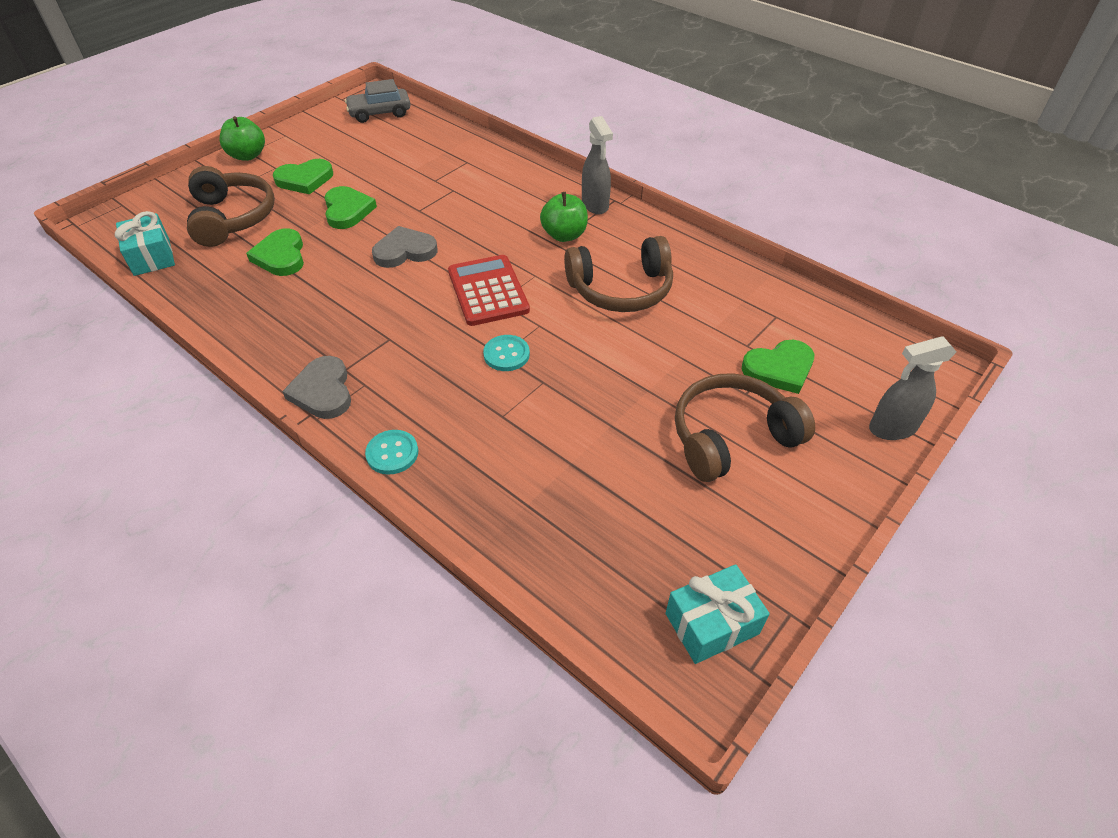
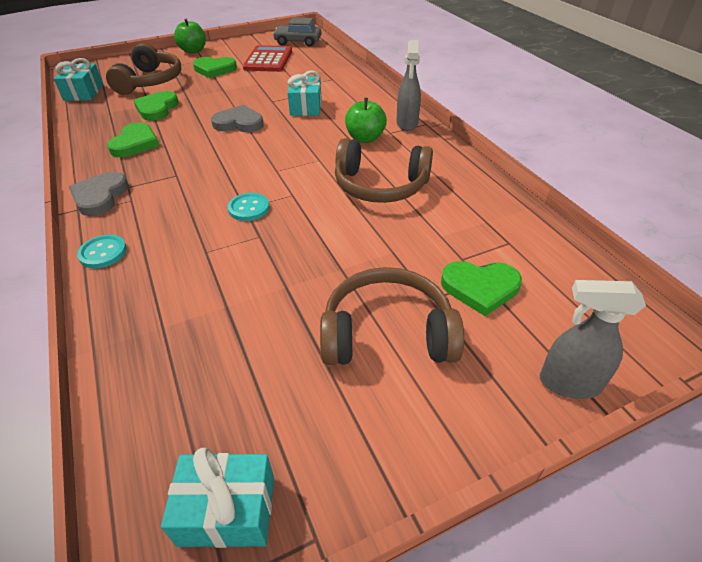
camera: 25 degrees right, 5 degrees down
green heart [324,186,377,229] -> green heart moved to [107,122,159,157]
red calculator [448,255,530,326] -> red calculator moved to [243,45,292,72]
none -> turquoise gift [288,71,322,116]

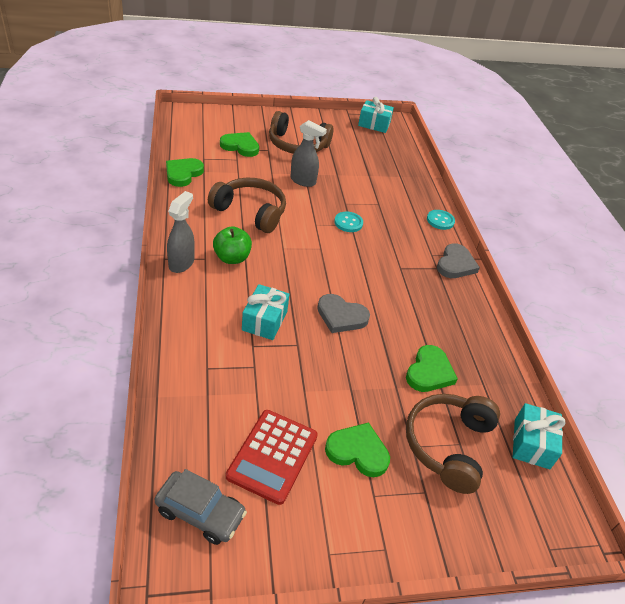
camera: 170 degrees left, 0 degrees up
green heart [107,122,159,157] -> green heart moved to [166,158,204,187]
green apple [174,19,206,54] -> none
grey spray bottle [540,280,646,399] -> grey spray bottle moved to [290,120,327,187]

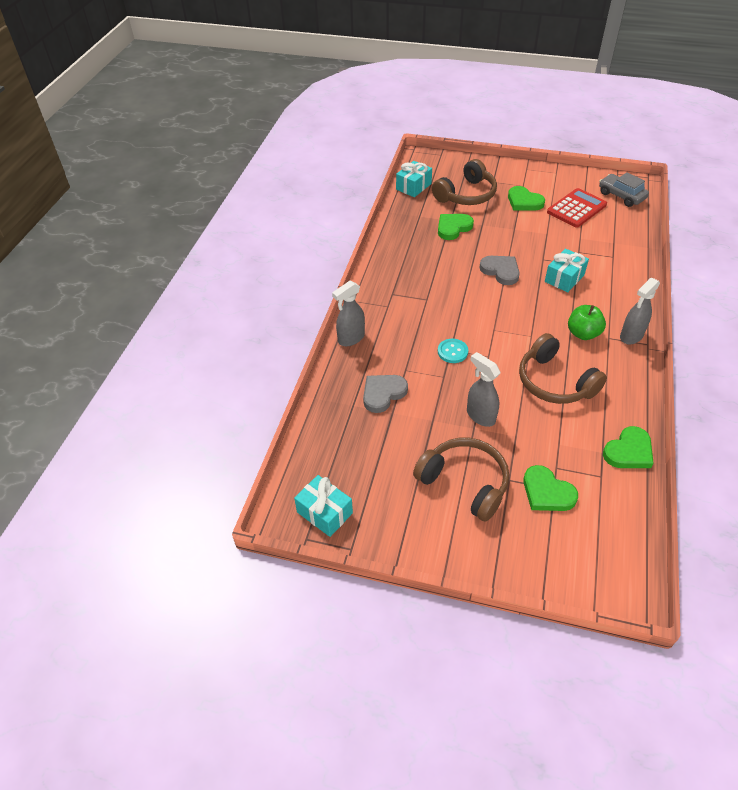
camera: 150 degrees left, 5 degrees up
turquoise button [427,210,455,230] -> grey spray bottle [332,281,365,346]
grey heart [437,243,480,278] -> grey heart moved to [363,375,408,413]

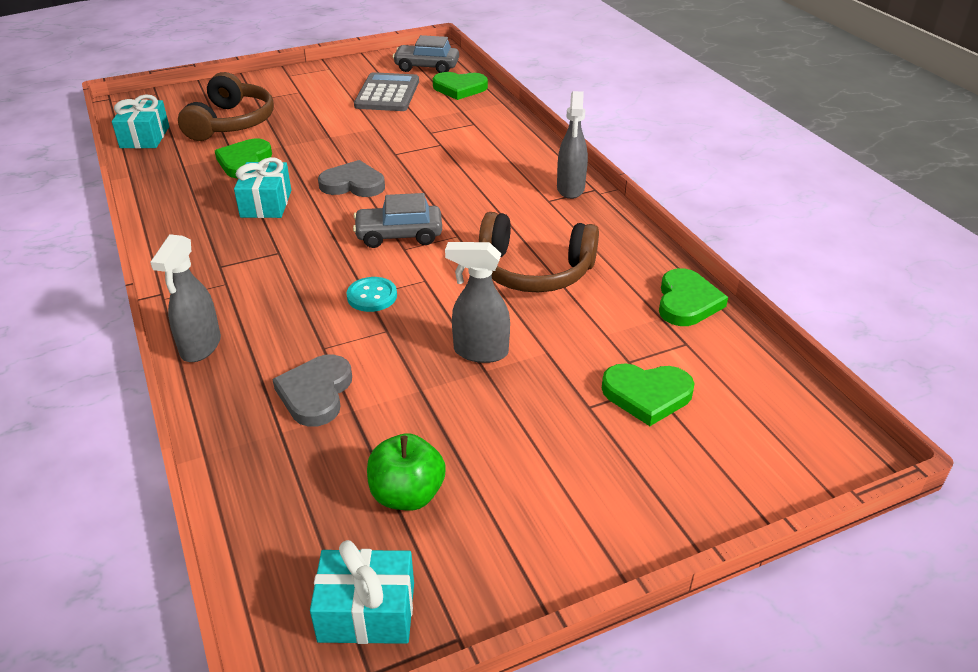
camera: 40 degrees left, 10 degrees down
brown headphones [413,438,509,522] -> none
green heart [508,186,545,210] -> green heart moved to [433,72,488,100]
turquoise gift [545,248,589,292] -> turquoise gift moved to [234,157,291,218]
red calculator [547,188,607,228] -> grey calculator [354,72,419,111]
green apple [568,305,606,340] -> green apple moved to [367,433,446,511]
none -> grey car [353,193,442,248]

